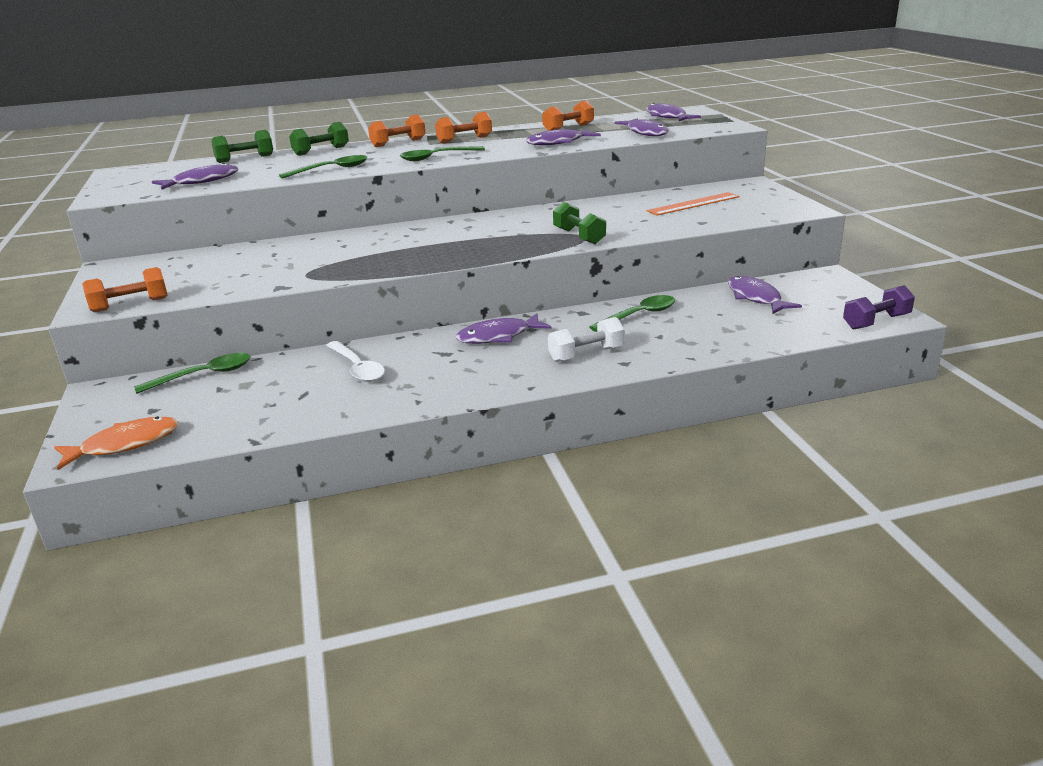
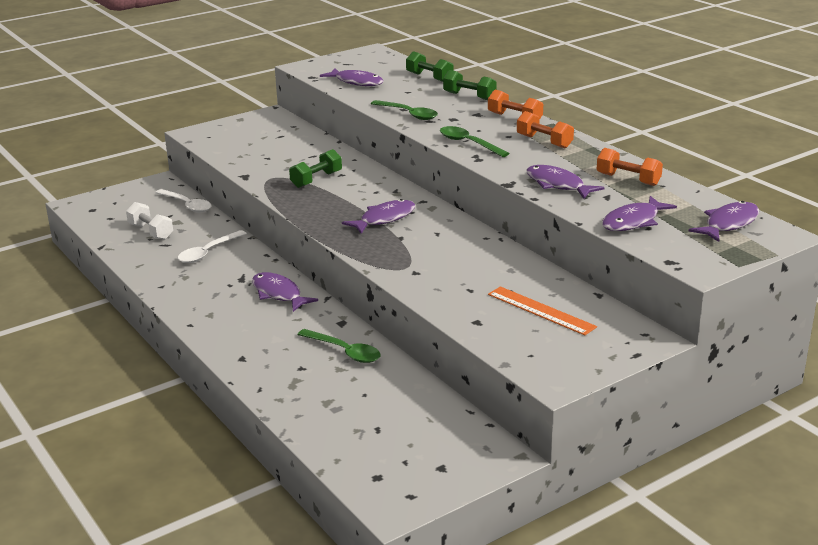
camera: 70 degrees right, 0 degrees up
orange fish [54,416,178,470] -> none
orange dumbbell [82,267,167,312] -> none
green spoon [134,353,250,394] -> white spoon [155,189,211,212]
white dumbbell [548,317,625,362] -> white dumbbell moved to [126,202,173,240]
green dumbbell [553,201,606,244] -> green dumbbell moved to [289,149,342,188]
purple fish [728,276,802,314] -> purple fish moved to [342,199,415,234]
purple dumbbell [843,285,915,330] -> none

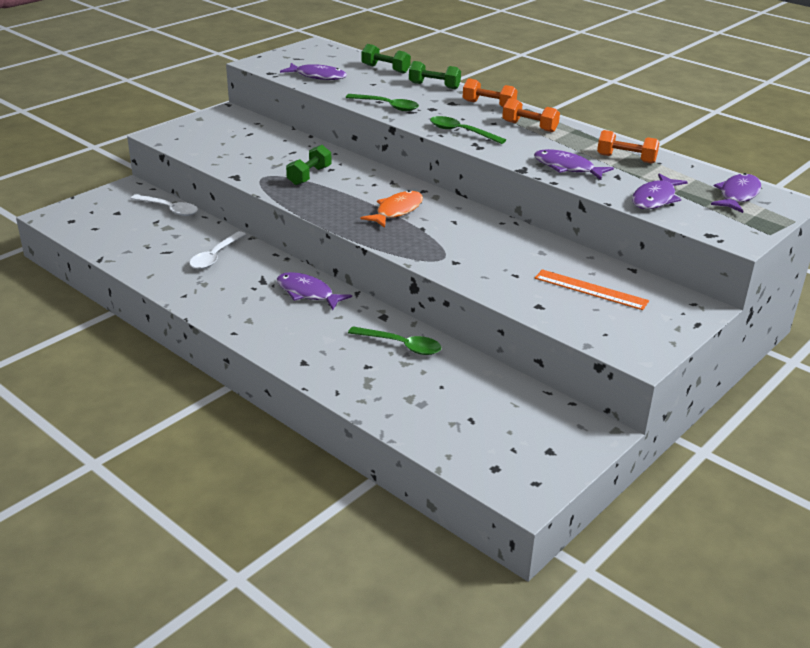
camera: 15 degrees left, 5 degrees up
white dumbbell [126,202,173,240] -> none
purple fish [342,199,415,234] -> orange fish [361,190,423,228]

